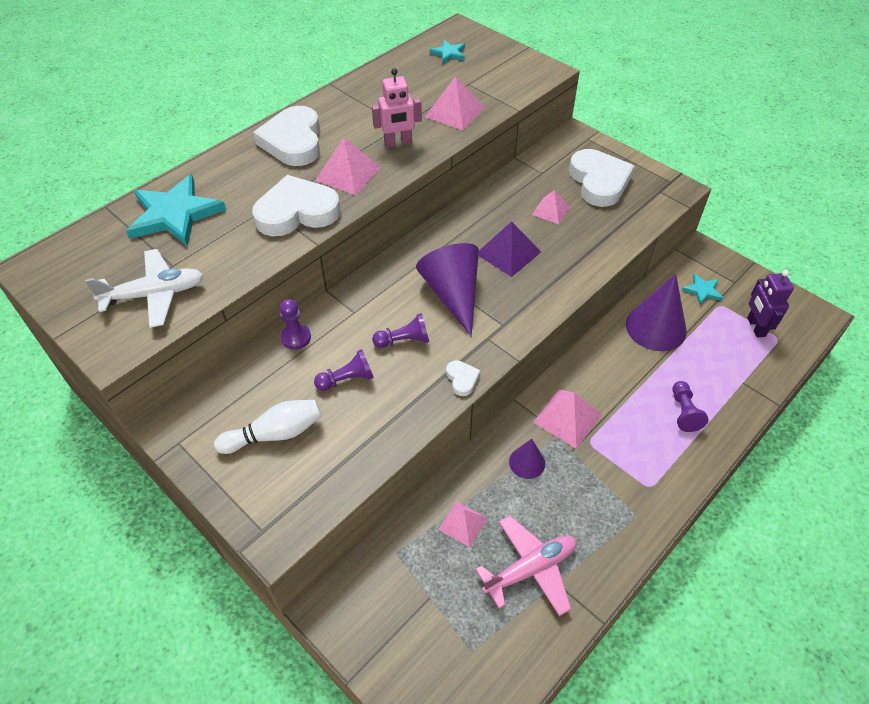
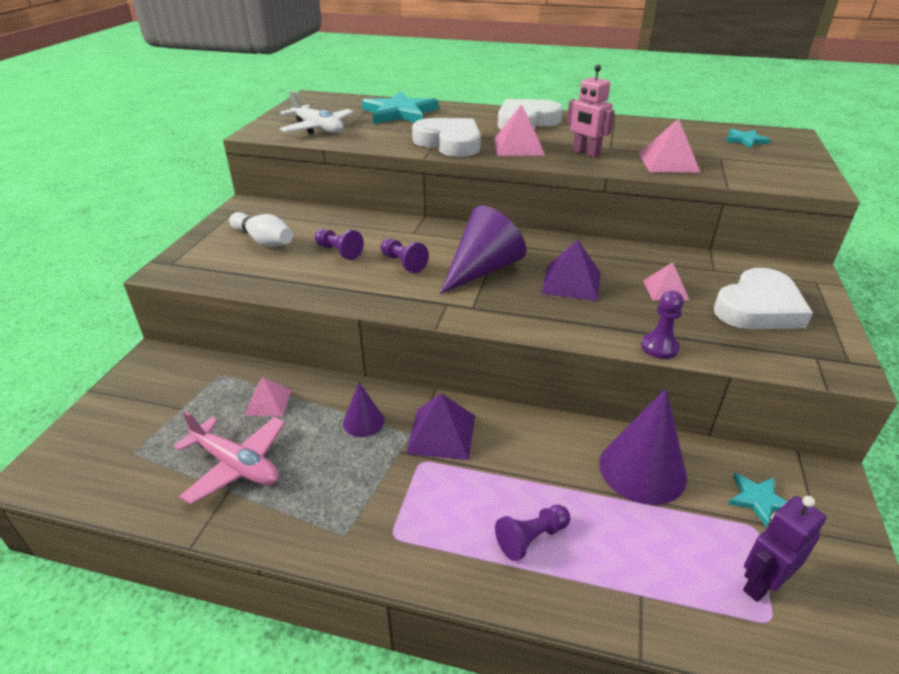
camera: 60 degrees right, 15 degrees down
purple pawn [279,299,311,350] -> purple pawn moved to [641,291,684,359]
white heart [446,360,480,396] -> none
pink pyramid [533,389,602,449] -> purple pyramid [406,394,475,460]

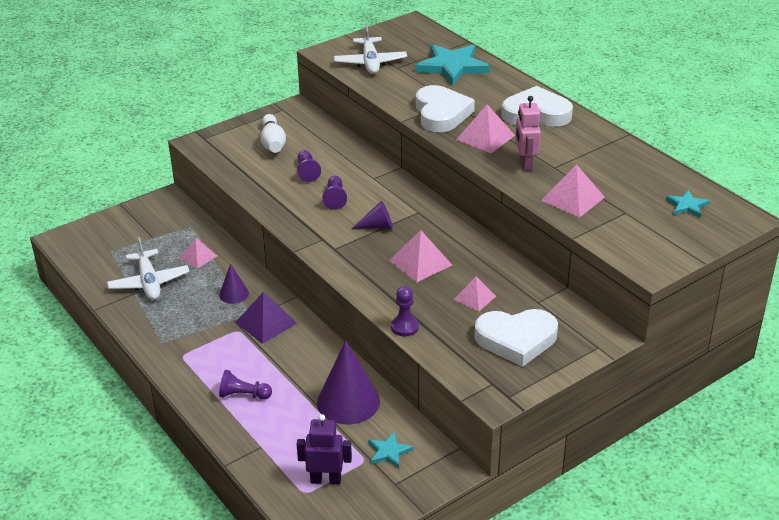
camera: 40 degrees right, 0 degrees up
pink plane [174,411,285,504] -> white plane [107,237,190,300]
purple cone [440,206,526,294] -> purple cone [351,201,393,229], size x0.53
purple pyramid [541,240,600,301] -> pink pyramid [389,230,452,282]

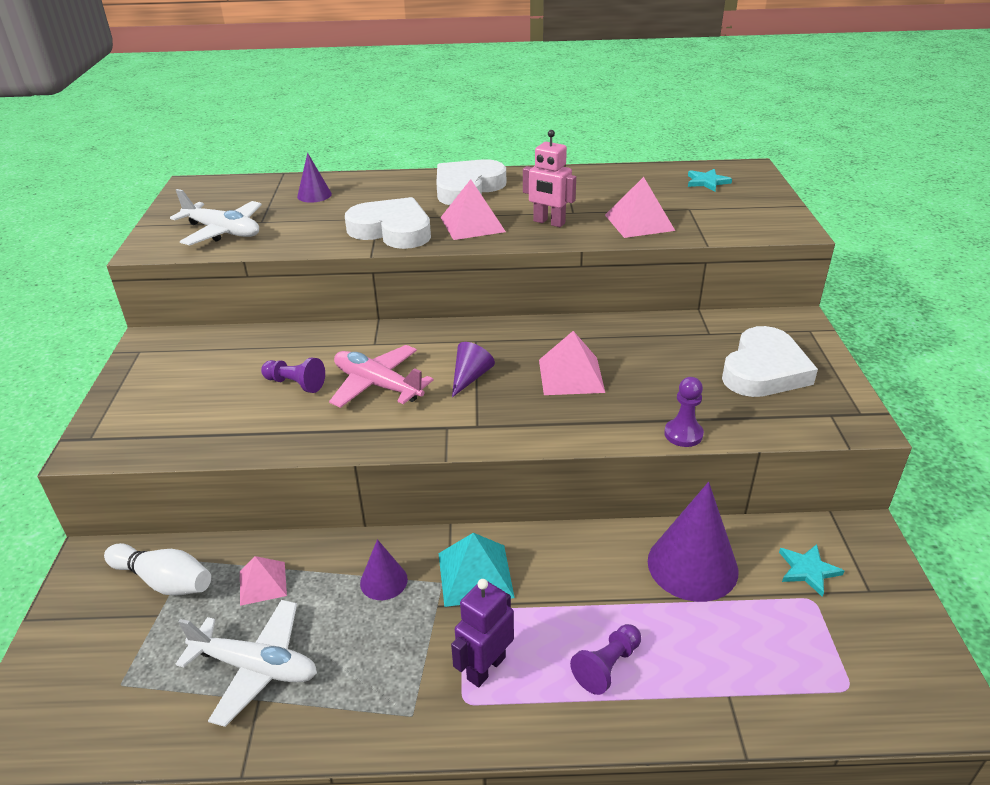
camera: 55 degrees left, 0 degrees up
purple pyramid [235,292,298,344] -> turquoise pyramid [438,533,515,607]
white bowling pin [260,114,286,153] -> white bowling pin moved to [104,543,211,596]
purple robot [297,414,352,484] -> purple robot moved to [451,579,514,687]
purple pawn [323,176,347,210] -> pink plane [329,345,433,408]
turquoise star [416,44,490,86] -> purple cone [297,153,332,203]
pink pyramid [454,277,496,312] -> none

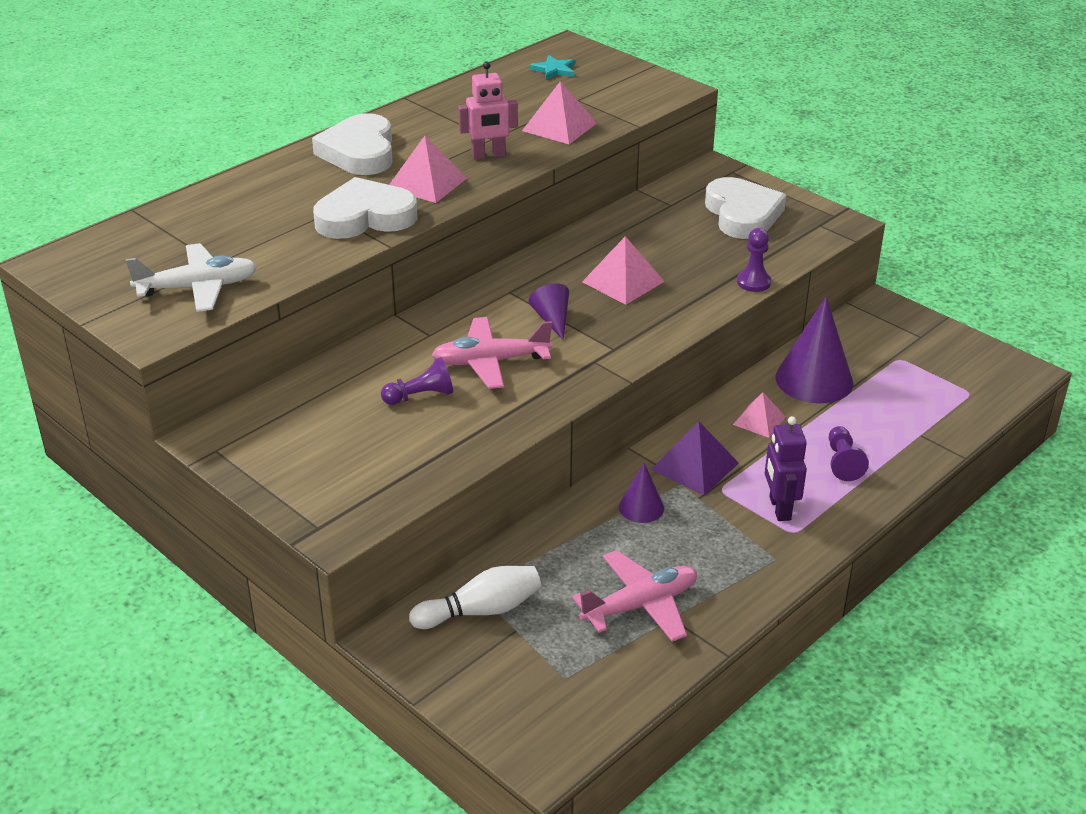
camera: 45 degrees left, 0 degrees up
white plane [176,600,317,727] -> pink plane [572,550,697,642]
pink pyramid [240,556,287,606] -> pink pyramid moved to [733,392,786,438]
purple cone [297,153,332,203] -> none
turquoise pyramid [438,533,515,607] -> purple pyramid [651,422,739,495]
turquoise star [779,544,844,597] -> none

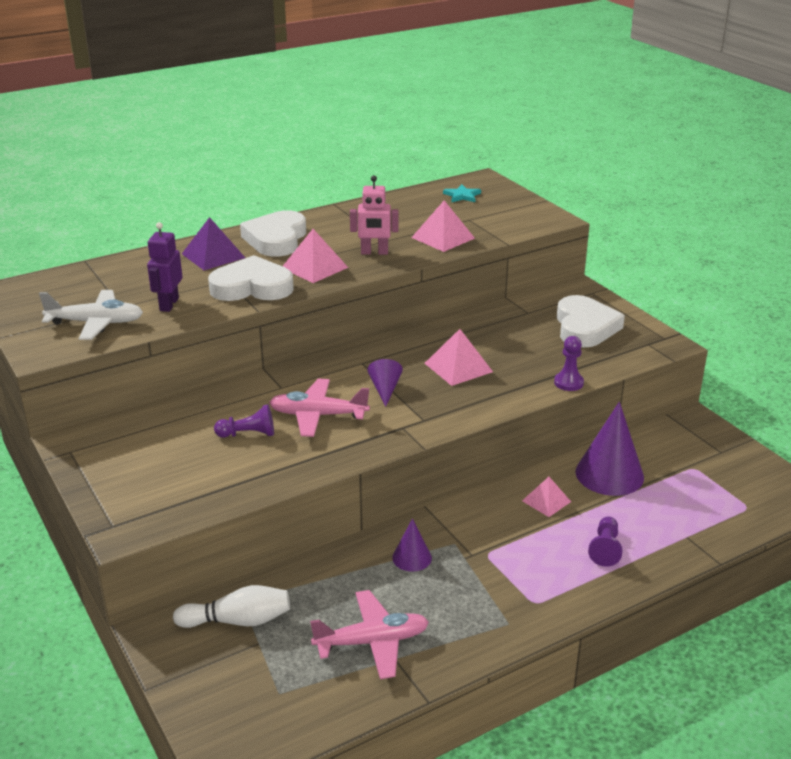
camera: 15 degrees right, 5 degrees down
purple pyramid [651,422,739,495] -> purple pyramid moved to [182,217,245,270]
purple robot [765,416,807,521] -> purple robot moved to [147,222,182,312]

